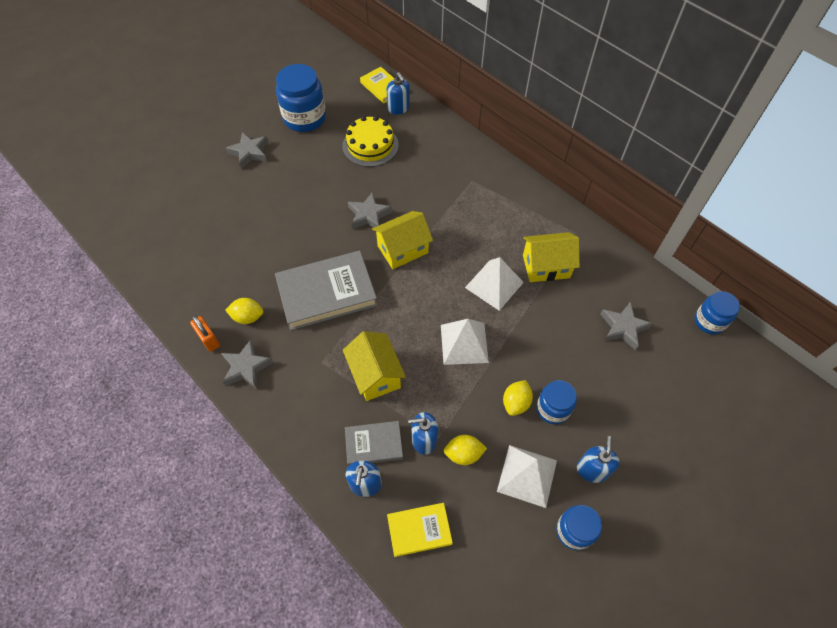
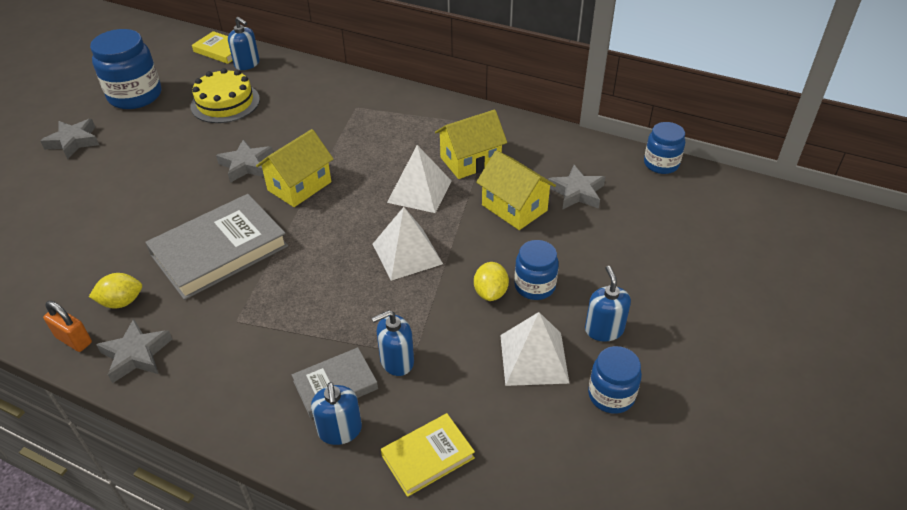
camera: 20 degrees left, 15 degrees down
yellow house [343,331,406,401] -> yellow house moved to [476,150,556,230]
yellow lemon [444,435,487,465] -> none

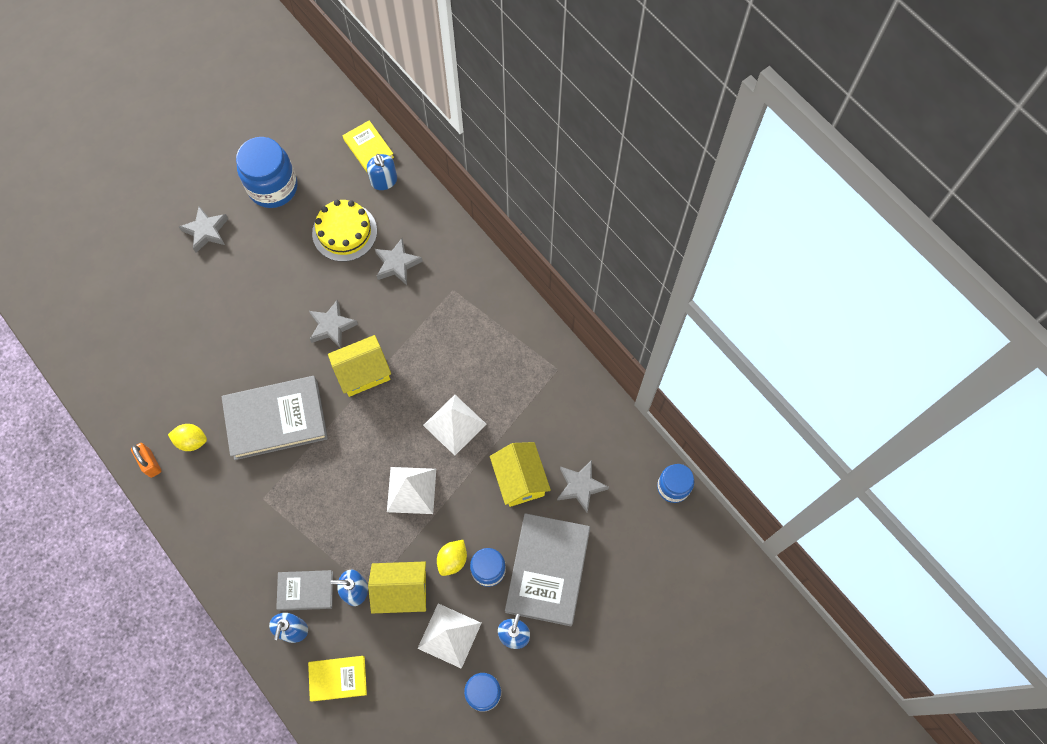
camera: 25 degrees right, 25 degrees up
grey star [96,319,172,383] -> grey star moved to [375,238,423,285]
yellow house [435,110,507,179] -> yellow house moved to [368,562,426,613]
none -> grey book [505,513,590,626]

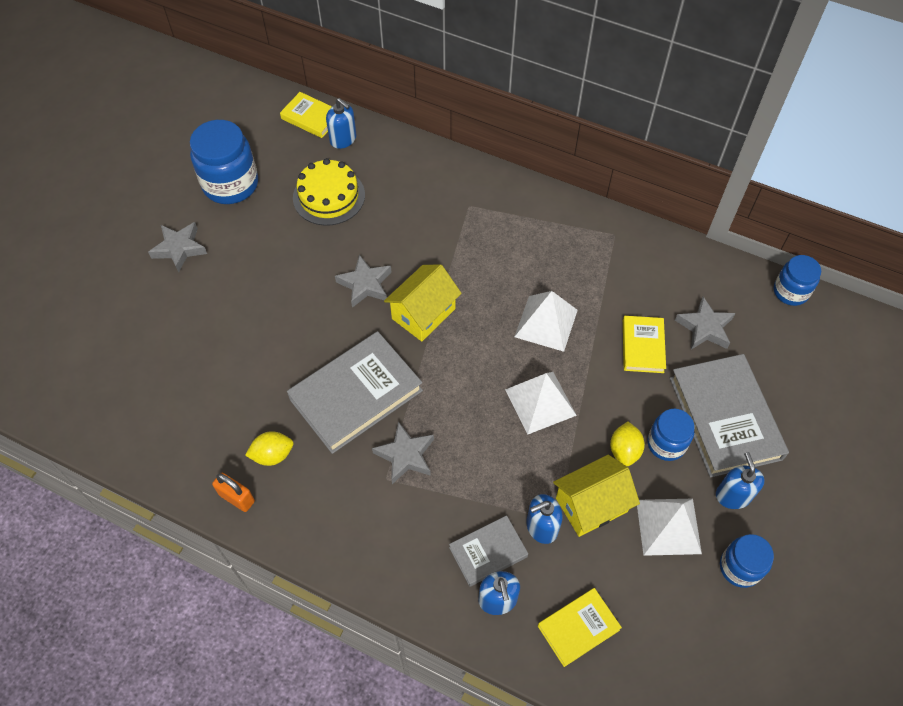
camera: 25 degrees left, 10 degrees down
grey star [375,238,423,285] -> grey star moved to [372,421,434,484]
yellow house [490,442,551,507] -> yellow book [623,316,666,373]

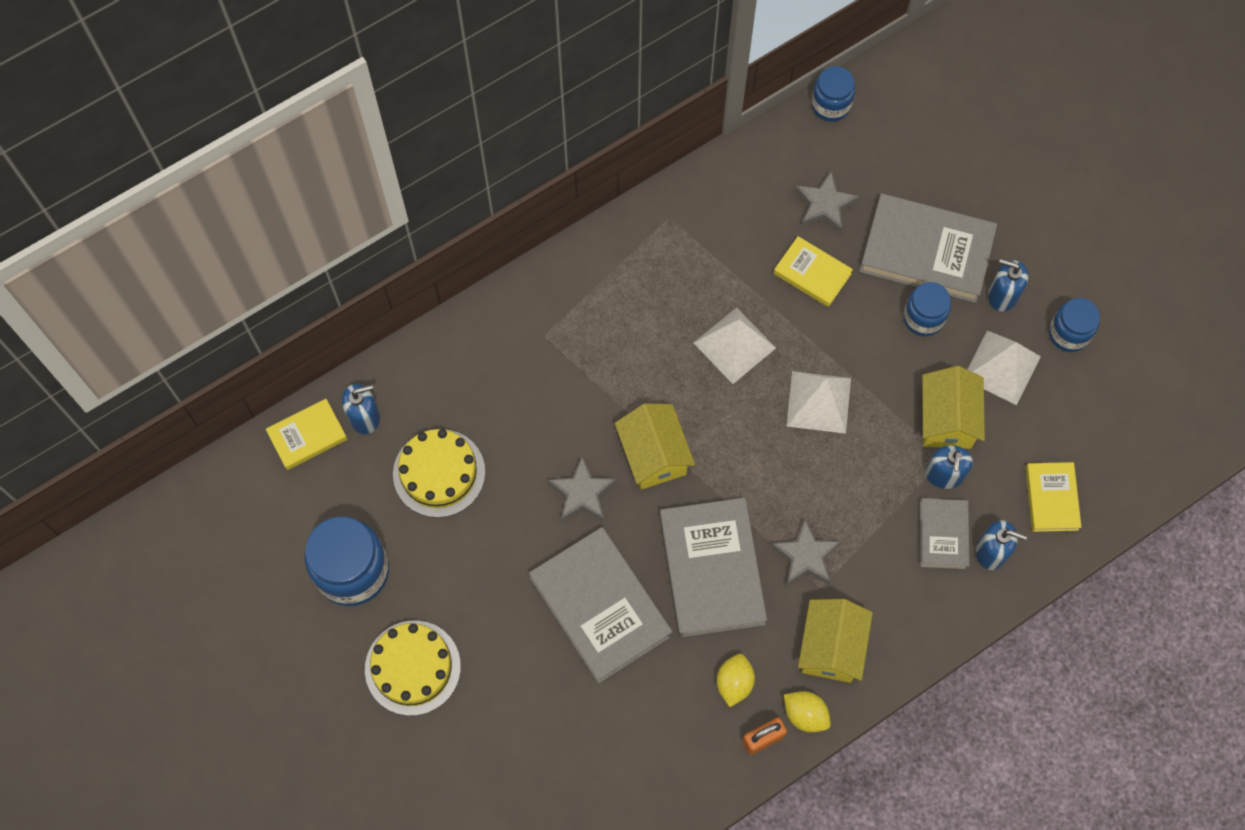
camera: 60 degrees left, 10 degrees up
grey star [148,222,207,273] -> yellow cake [365,620,461,716]
yellow lemon [610,422,645,466] -> yellow lemon moved to [784,691,831,732]
none -> grey book [529,527,673,683]
none -> yellow house [798,599,873,683]

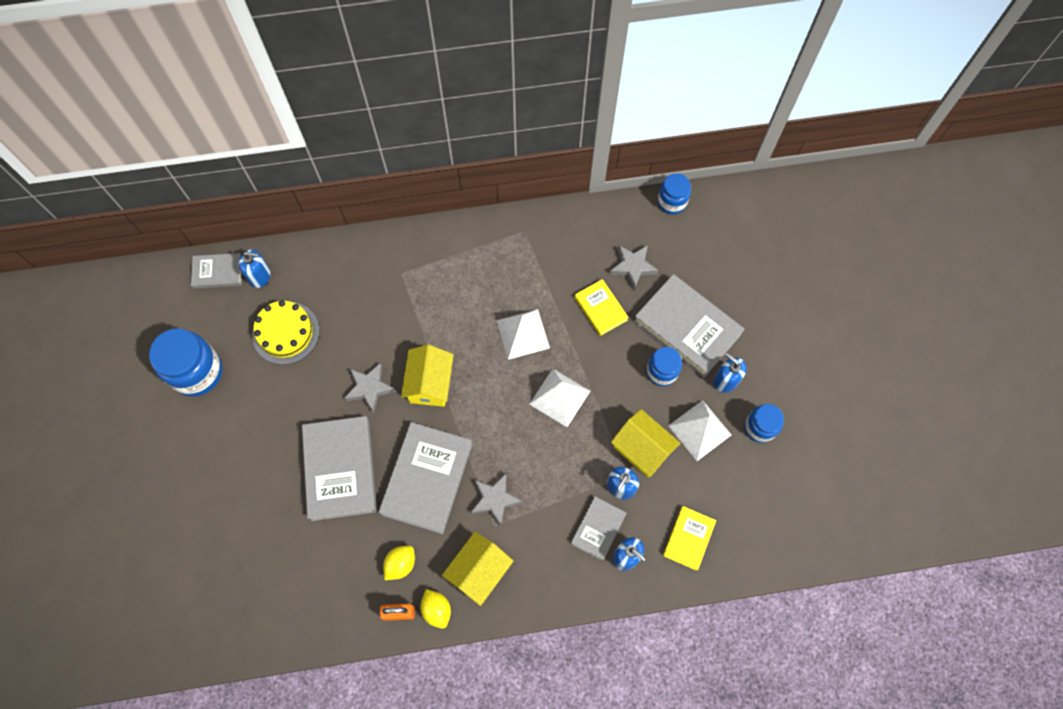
camera: 25 degrees right, 0 degrees up
yellow book [266,399,347,470] -> grey book [191,253,242,289]
yellow cake [365,620,461,716] -> none
yellow house [922,366,985,449] -> yellow house turned 75 degrees counterclockwise [611,409,680,477]

